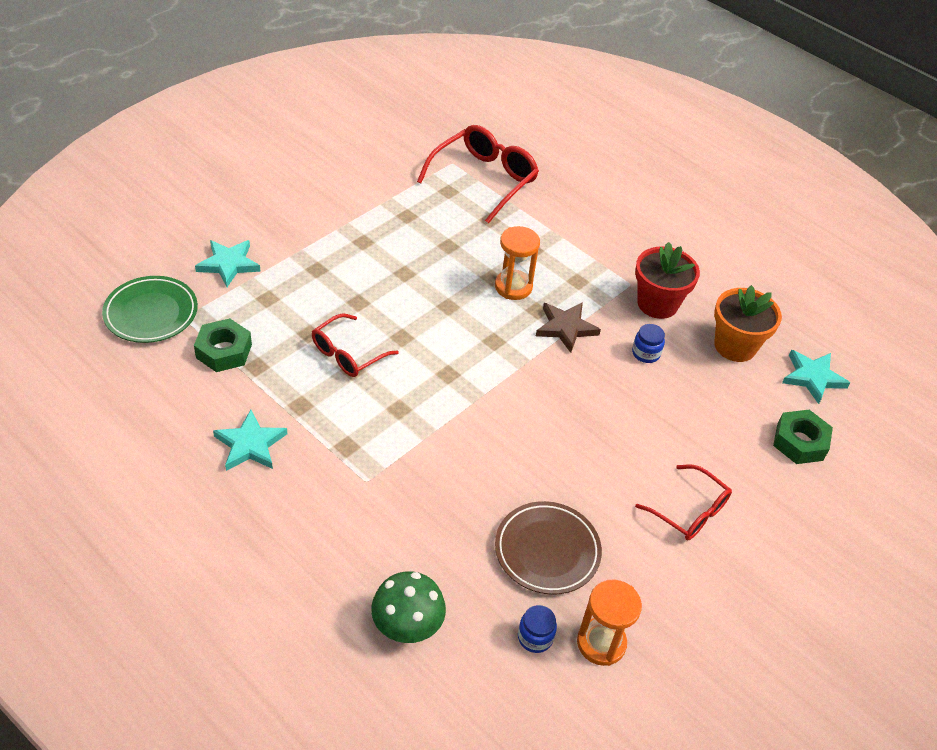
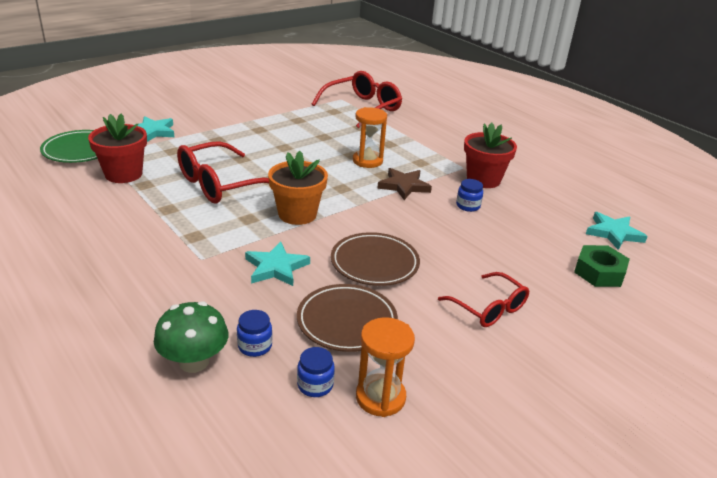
camera: 10 degrees right, 15 degrees down
green nut [194,318,252,372] -> red flower pot [88,114,147,183]
turquoise star [213,410,287,471] -> turquoise star moved to [245,241,310,286]
red glasses [312,313,399,377] -> red glasses [177,141,269,203], size x1.60
orange flower pot [714,285,782,362] -> orange flower pot moved to [268,151,328,225]
none -> blue jar [237,310,272,357]
none -> brown plate [331,232,420,286]

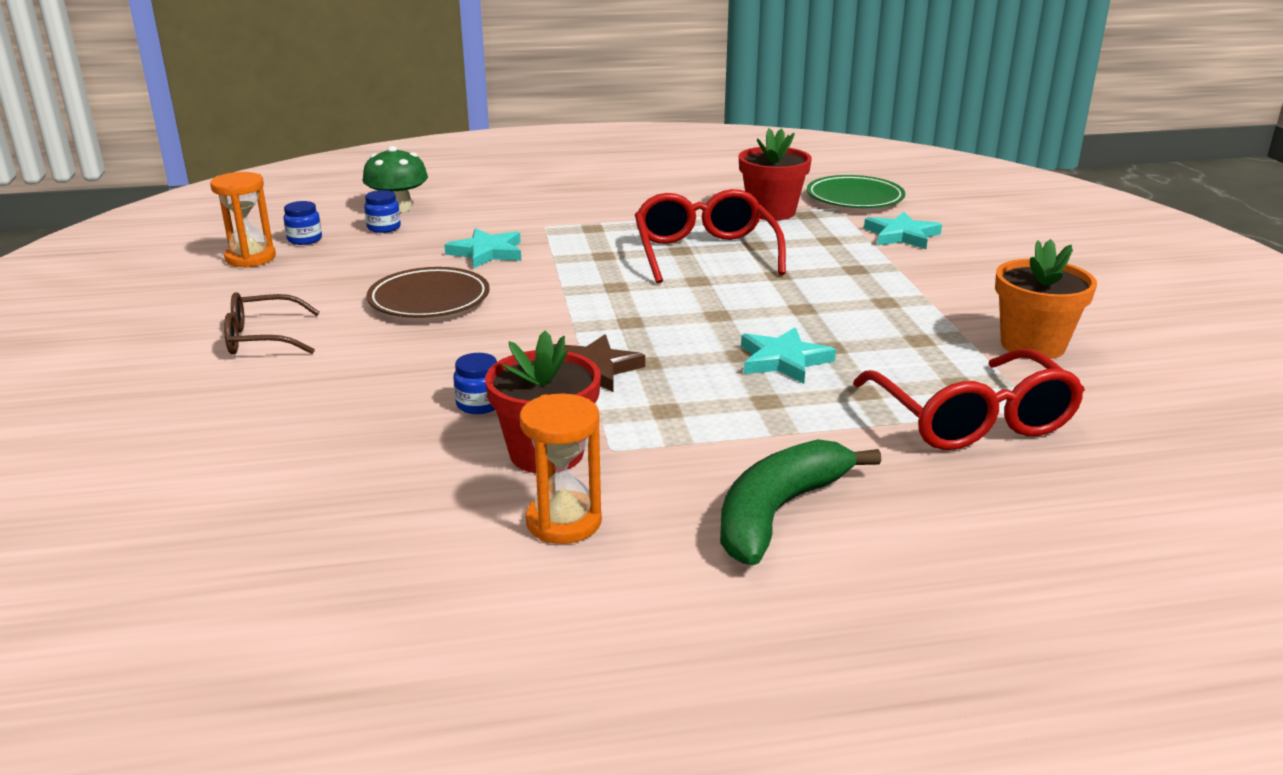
camera: 120 degrees right, 5 degrees down
orange flower pot [268,151,328,225] -> orange flower pot moved to [995,239,1097,359]
brown plate [297,284,398,352] -> none
orange hourglass [353,107,387,168] -> orange hourglass moved to [520,394,602,544]
red glasses [438,272,529,327] -> brown glasses [224,292,320,355]
green nut [574,245,630,287] -> none
turquoise star [586,212,648,250] -> turquoise star moved to [741,327,836,384]
none -> green banana [720,439,881,565]

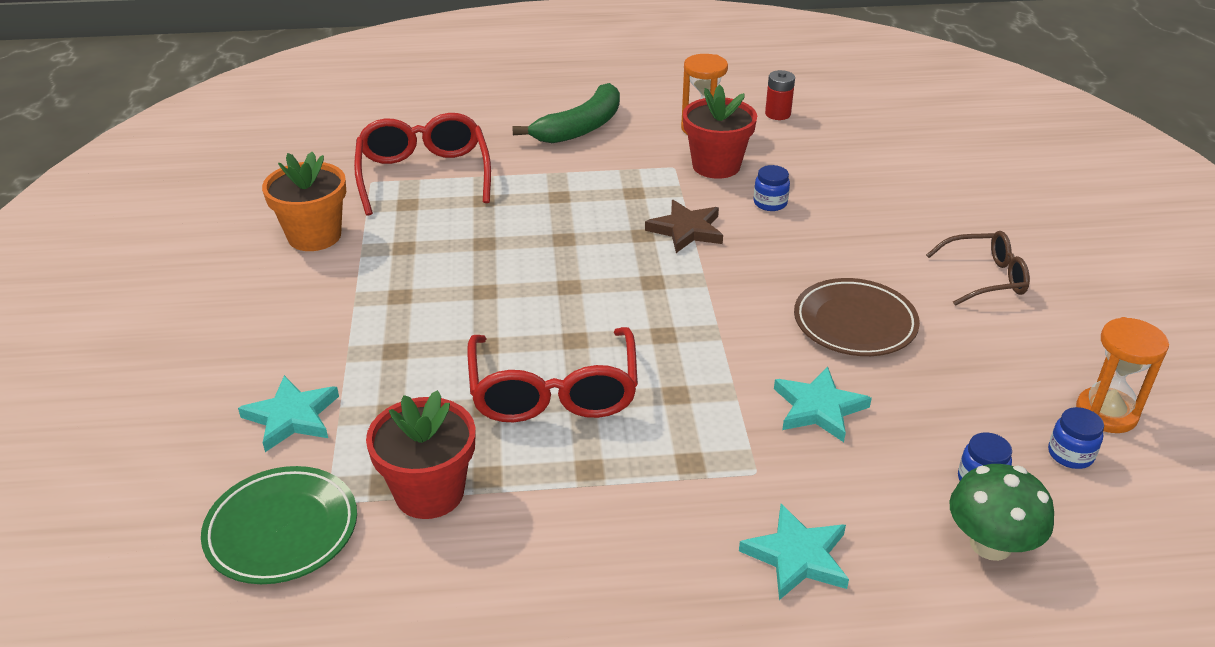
camera: 175 degrees left, 10 degrees up
turquoise star [741,327,836,384] -> turquoise star moved to [739,504,849,600]
none -> red battery [765,70,795,120]

